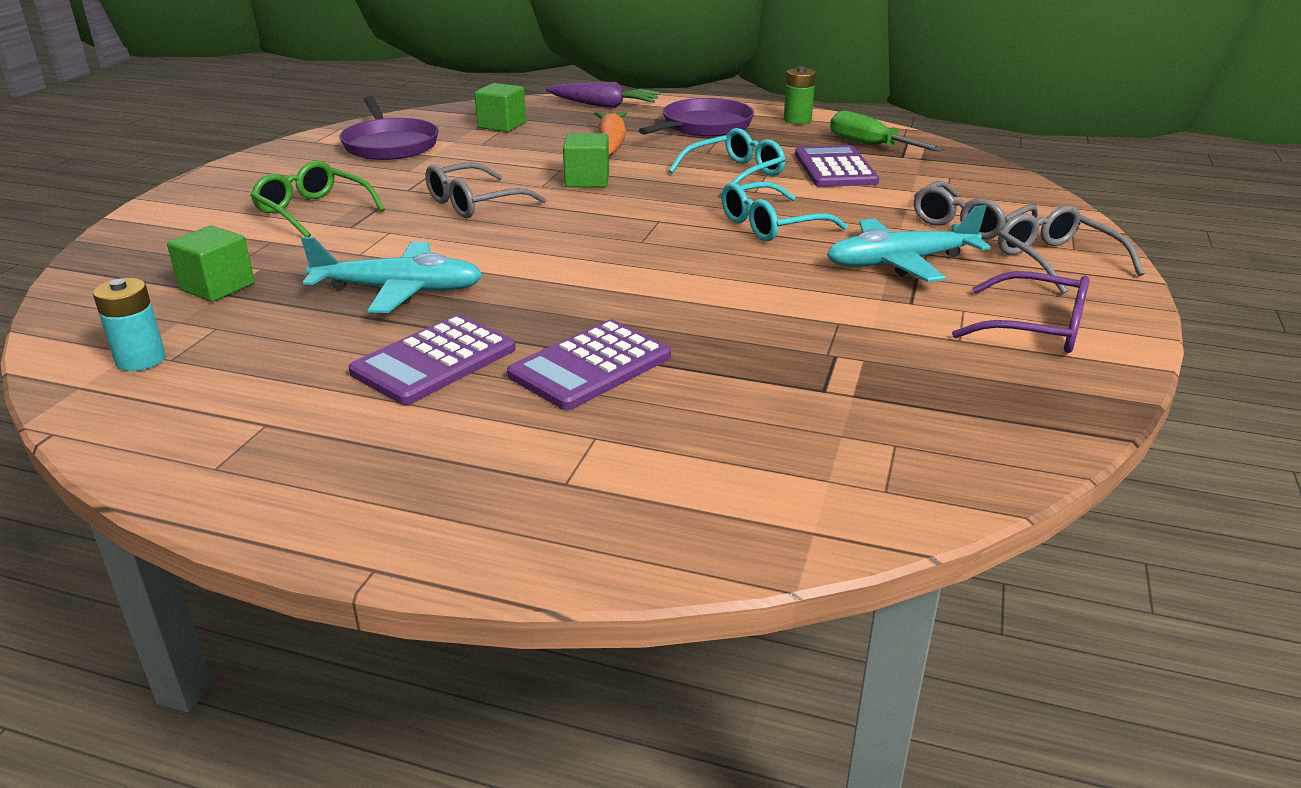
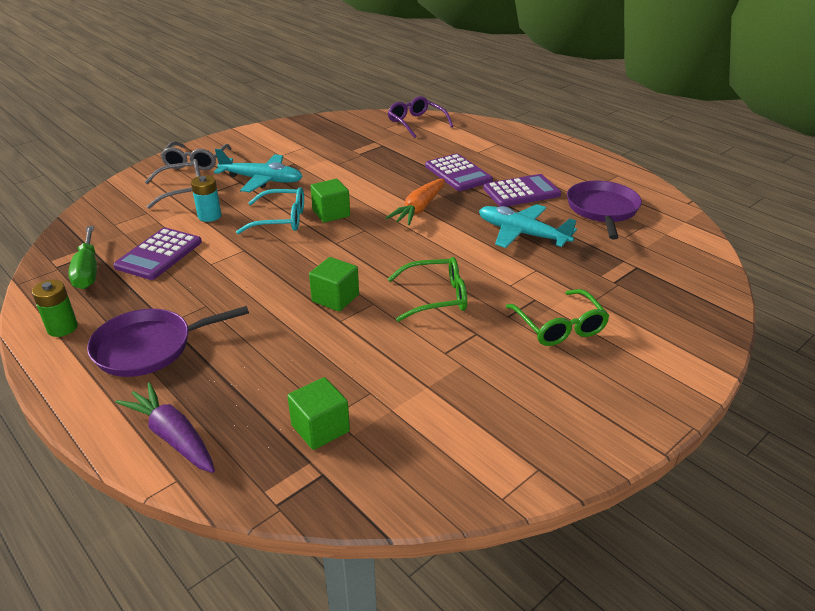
camera: 150 degrees left, 5 degrees up
turquoise battery [93,278,166,371] -> turquoise battery moved to [191,175,221,222]
green cube [167,225,255,302] -> green cube moved to [310,179,350,223]
purple pan [339,96,439,160] -> purple pan moved to [567,181,642,240]
grey glasses [425,163,546,218] -> green glasses [388,257,467,322]
purple calculator [507,320,671,410] -> purple calculator turned 75 degrees clockwise [425,154,493,191]
orange carrot [594,111,627,155] -> orange carrot moved to [386,179,445,225]
turquoise glasses [669,128,786,194] -> none
purple glasses [952,271,1090,353] -> purple glasses moved to [388,96,453,138]

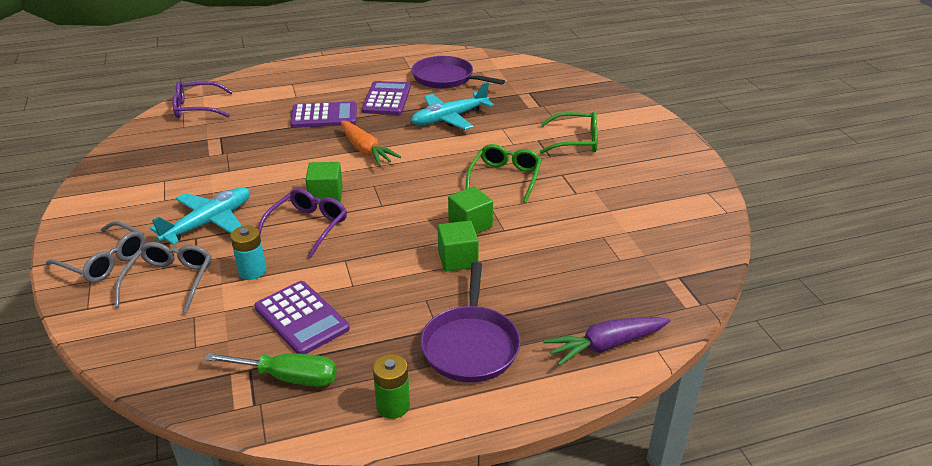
camera: 65 degrees left, 0 degrees up
turquoise glasses [236,187,304,234] -> purple glasses [258,188,347,258]
green cube [287,377,350,450] -> green cube moved to [438,221,479,272]

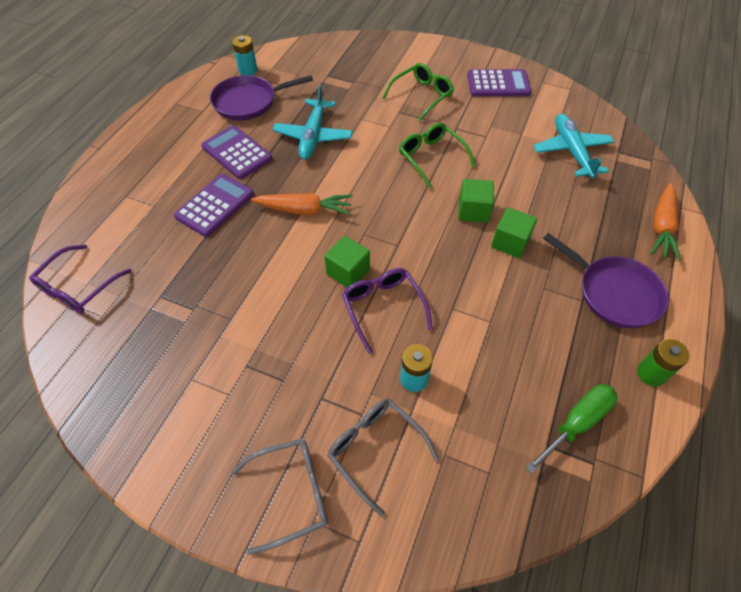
camera: 50 degrees left, 20 degrees up
turquoise plane [150,187,250,245] -> turquoise plane moved to [533,114,614,179]
purple calculator [255,281,350,354] -> purple calculator moved to [468,69,531,96]
purple carrot [543,317,670,366] -> orange carrot [650,183,681,261]
none -> turquoise battery [232,35,258,76]

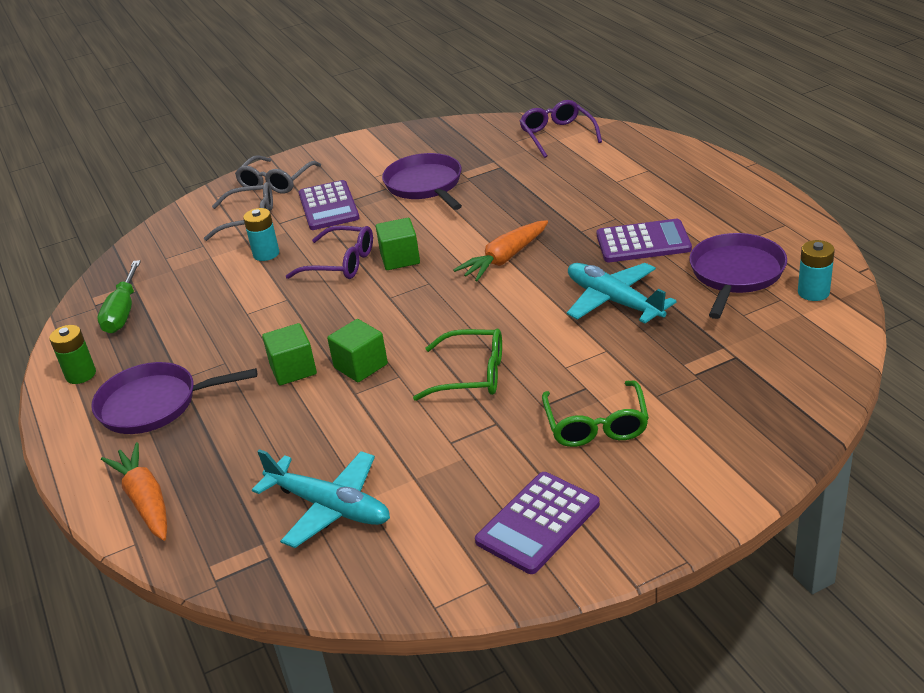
camera: 135 degrees right, 20 degrees down
purple calculator [174,174,254,237] -> purple calculator moved to [299,180,360,230]
none -> purple pan [382,153,462,210]

